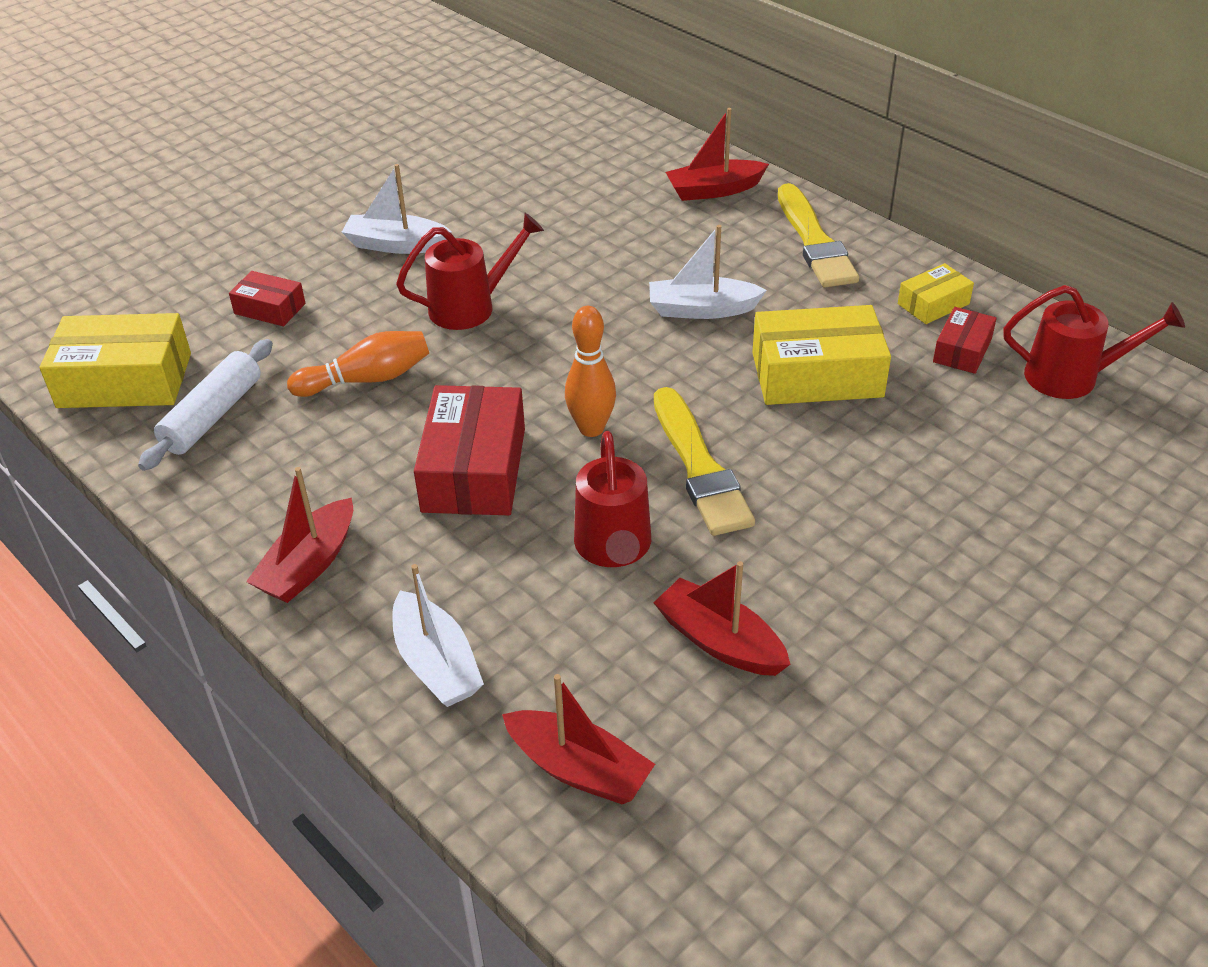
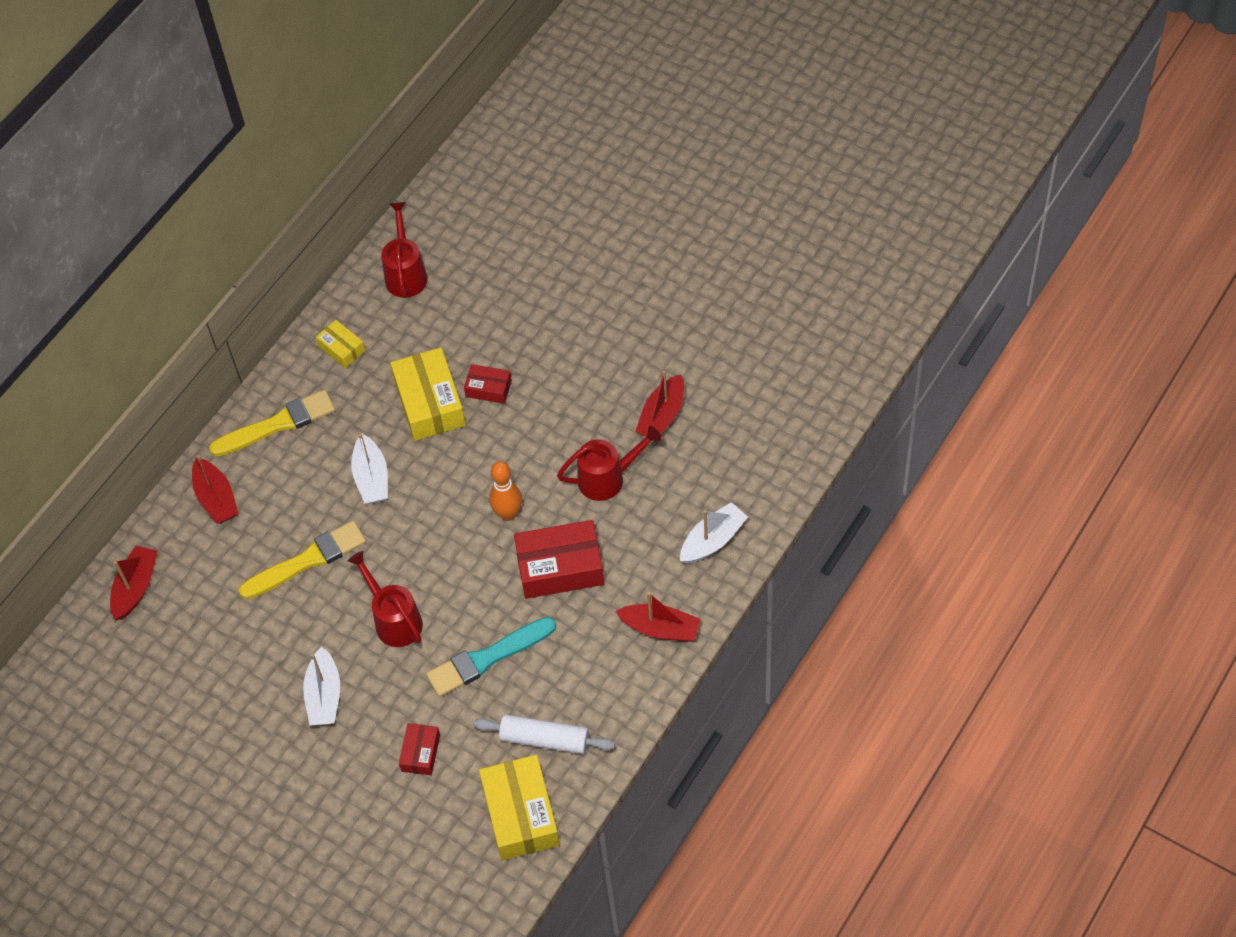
camera: 100 degrees left, 15 degrees up
orange bowling pin [287,331,429,397] -> turquoise brush [426,617,556,697]
red boat [502,674,655,804] -> red boat moved to [110,545,158,620]
yellow brush [654,387,755,536] -> yellow brush moved to [238,521,366,599]
red box [933,307,997,374] -> red box moved to [464,364,512,404]

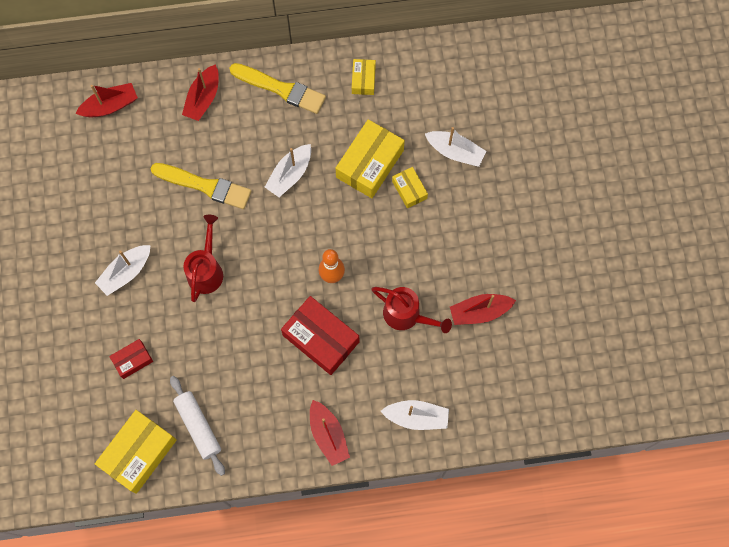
camera: 45 degrees right, 15 degrees up
red watering can [381,202,428,298] -> none
turquoise brush [426,617,556,697] -> none
red box [464,364,512,404] -> yellow box [392,167,428,208]
none -> white boat [425,127,486,167]

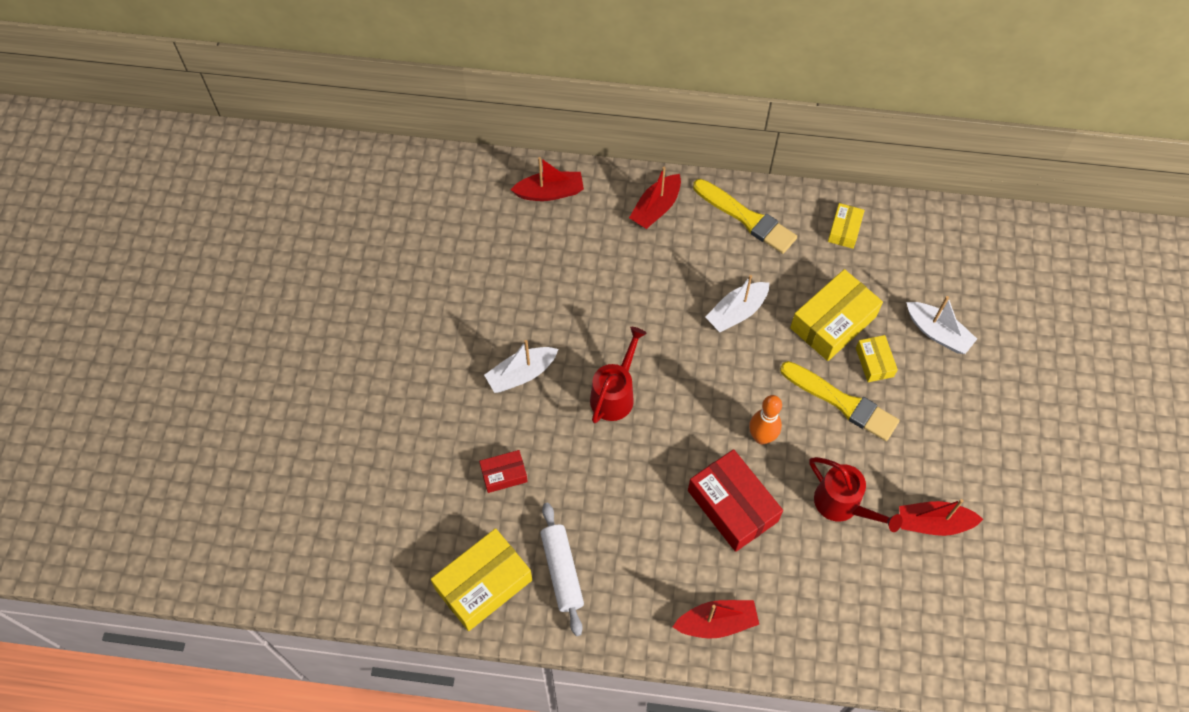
camera: 15 degrees right, 10 degrees down
yellow brush [151,163,251,209] -> yellow brush moved to [780,361,900,441]
red boat [310,400,350,466] -> red boat turned 90 degrees counterclockwise [673,600,759,639]
white boat [381,400,449,430] -> none

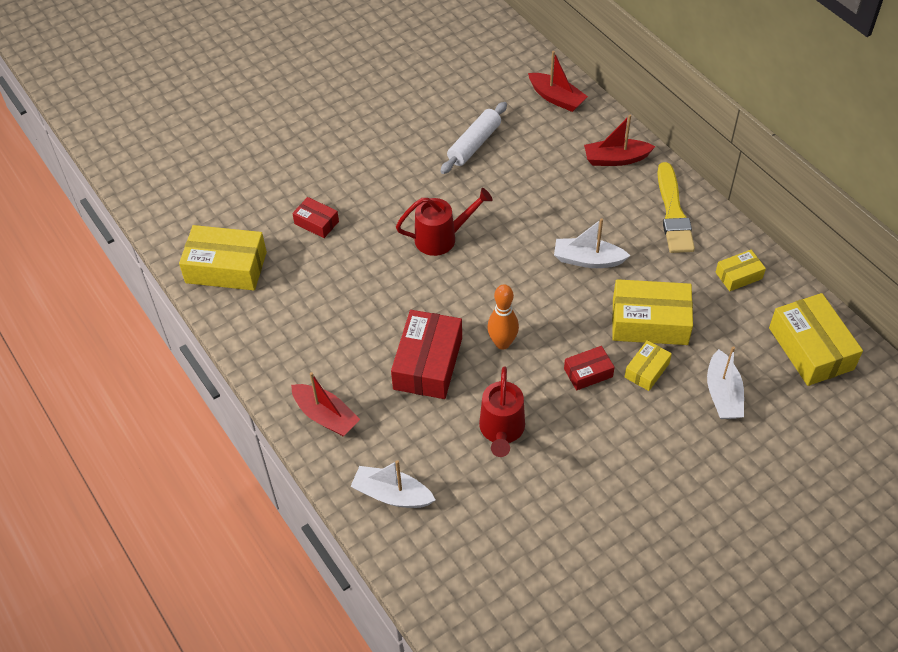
camera: 50 degrees right, 10 degrees down
white boat [484,340,558,393] -> white boat moved to [350,460,436,508]
white rolling pin [540,503,584,636] -> white rolling pin moved to [440,102,507,174]
yellow brush [780,361,900,441] -> red box [564,346,615,390]
red boat [899,499,983,536] -> none
none -> yellow box [769,293,863,386]

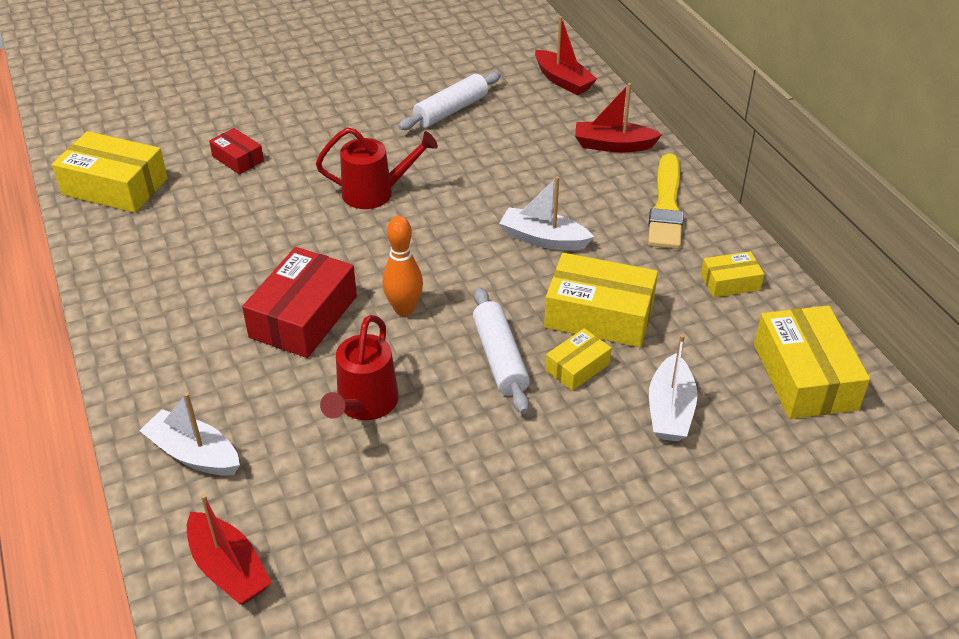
camera: 10 degrees right, 10 degrees down
red boat [291,372,360,436] -> red boat moved to [187,494,272,605]
red box [564,346,615,390] -> white rolling pin [473,288,530,414]

